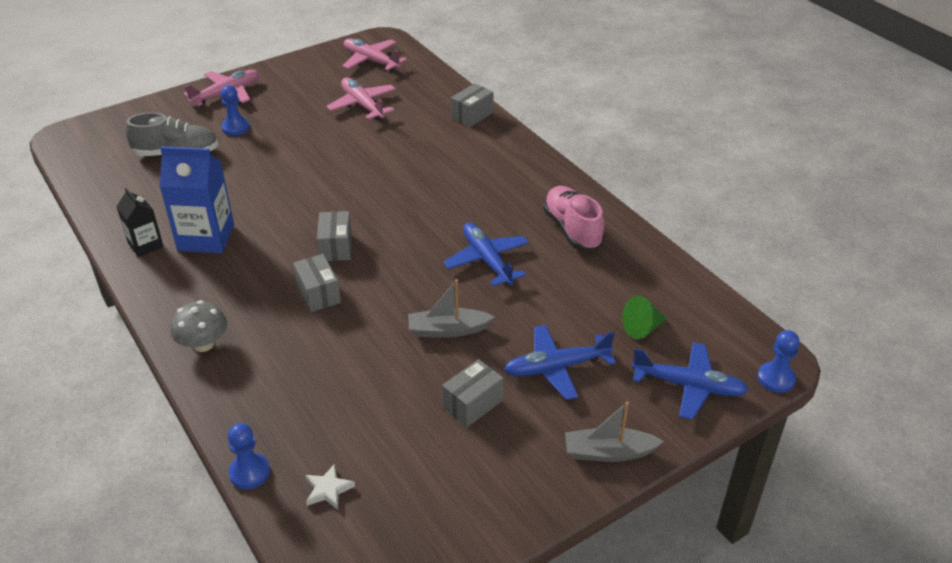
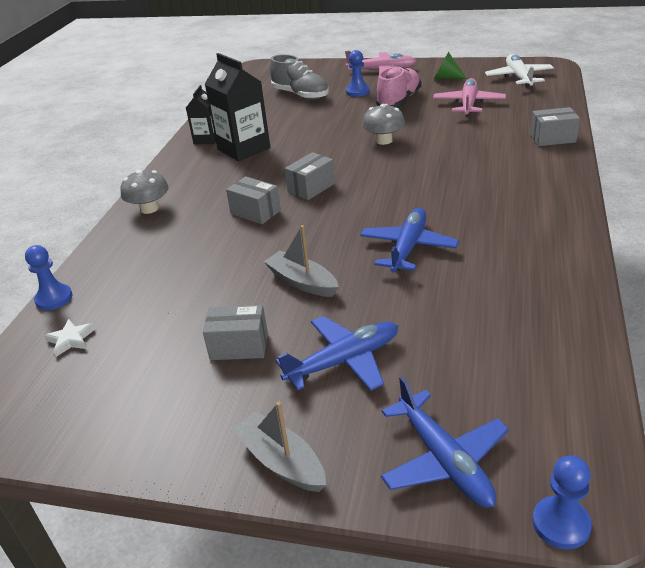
camera: 50 degrees right, 5 degrees down
blue carton [159,146,234,253] -> black carton [205,53,270,161]
grey box [293,254,341,312] -> grey box turned 75 degrees counterclockwise [226,176,281,224]
pink plane [342,38,407,71] -> white plane [485,54,554,88]
blue plane [504,325,616,400] -> blue plane turned 120 degrees clockwise [276,316,398,391]
pink shoe [543,186,605,251] -> pink shoe moved to [376,66,421,108]
green cone [622,296,667,339] -> green cone moved to [434,52,467,79]
none -> grey mushroom [362,104,405,145]

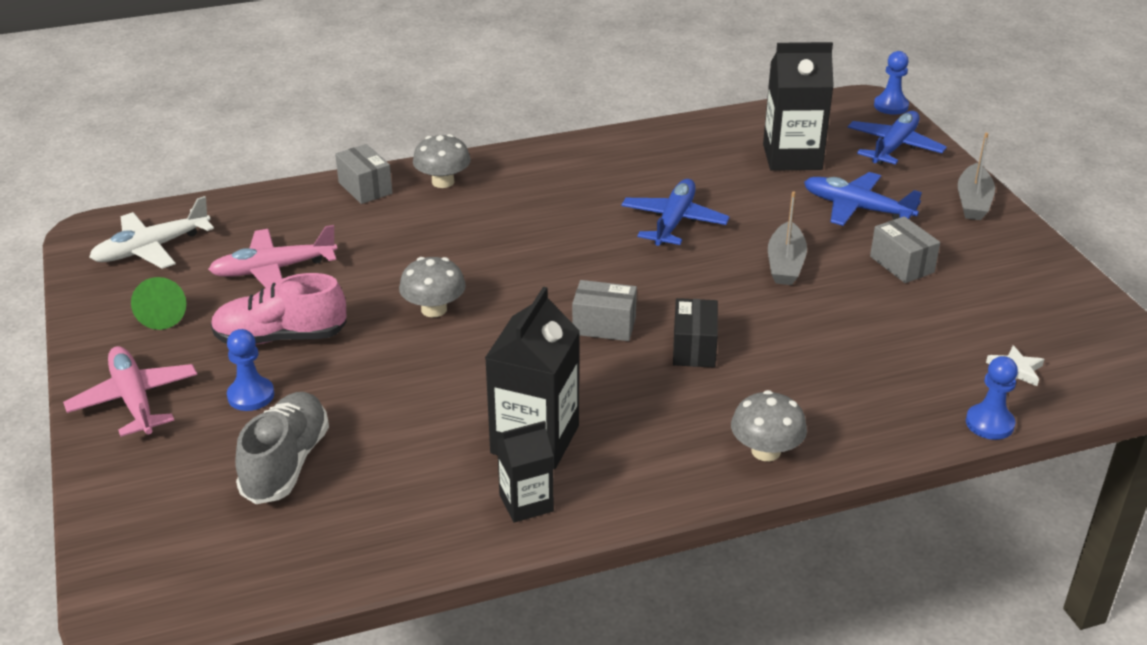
camera: 125 degrees left, 0 degrees up
grey box [226,176,281,224] -> black box [673,298,718,367]
blue plane [360,208,459,272] -> blue plane turned 120 degrees clockwise [621,179,730,246]
none -> grey mushroom [413,134,471,188]
none -> black carton [763,42,834,171]

